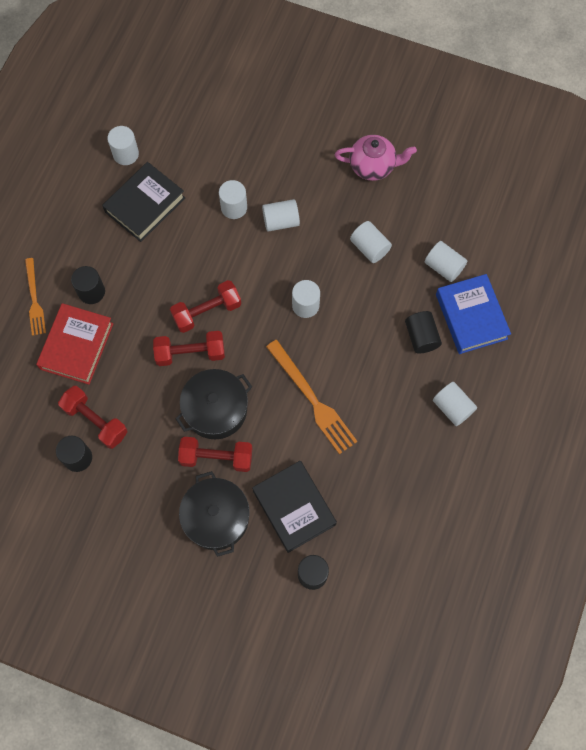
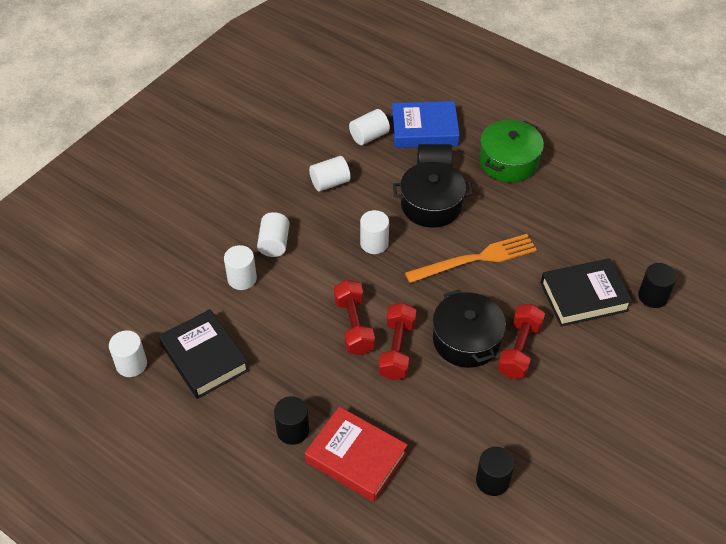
camera: 75 degrees left, 20 degrees down
orange fork [25,258,46,336] -> none
red dumbbell [58,386,128,449] -> none
black pot [179,471,250,557] -> black pot moved to [393,162,473,228]
pink teapot [335,135,417,181] -> none
white cylinder [433,382,477,426] -> green pot [480,120,544,183]

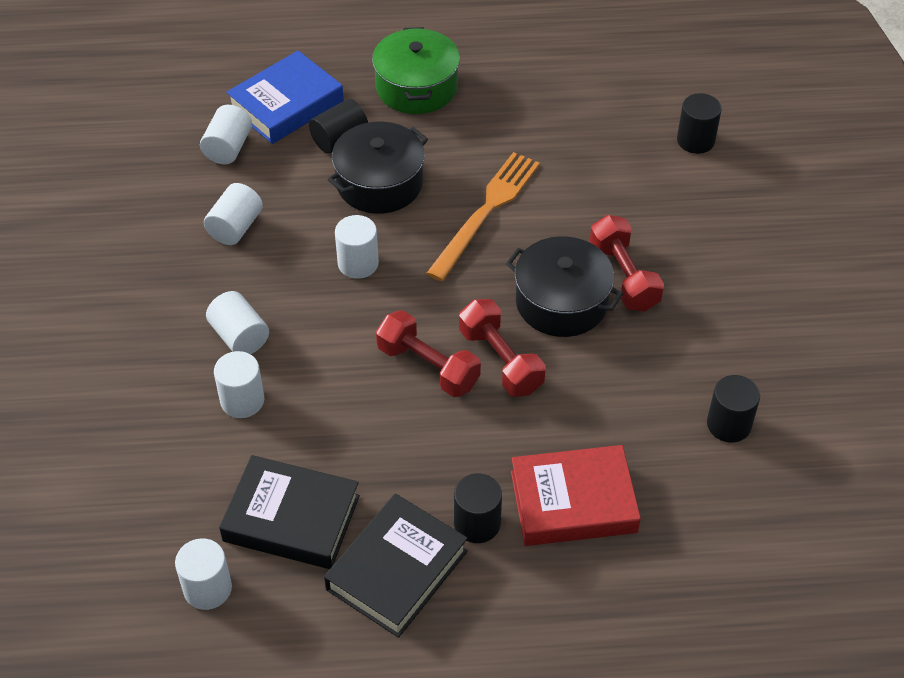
camera: 40 degrees left, 0 degrees up
black book [541,258,633,326] -> black book moved to [324,494,468,638]

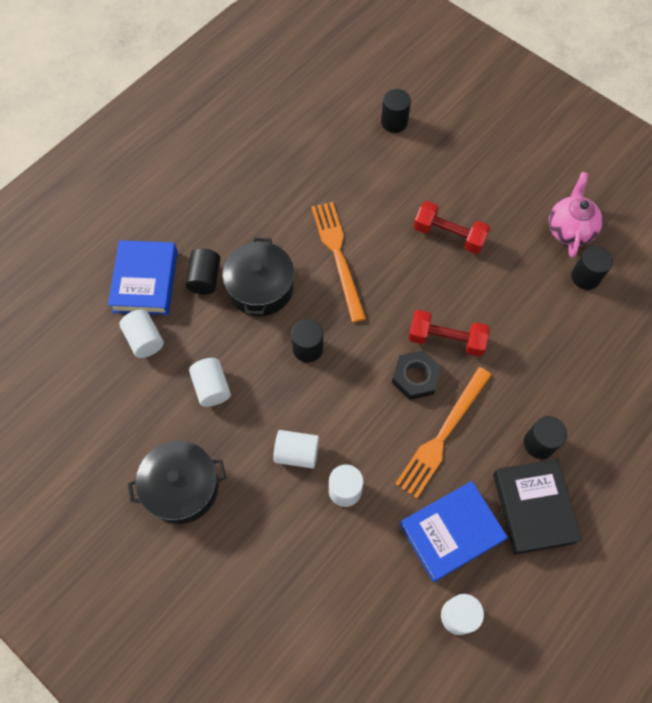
camera: 45 degrees left, 15 degrees up
black book [219,455,360,569] -> blue book [400,481,508,582]
white cylinder [335,215,379,279] -> black cylinder [291,319,323,362]
green pot [372,27,460,114] -> none
red dumbbell [376,310,481,397] -> black nut [392,350,441,400]
black pot [506,236,623,337] -> black pot moved to [128,441,226,524]
red book [511,445,641,546] -> none
none -> orange fork [395,367,491,498]
none -> pink teapot [549,172,603,258]

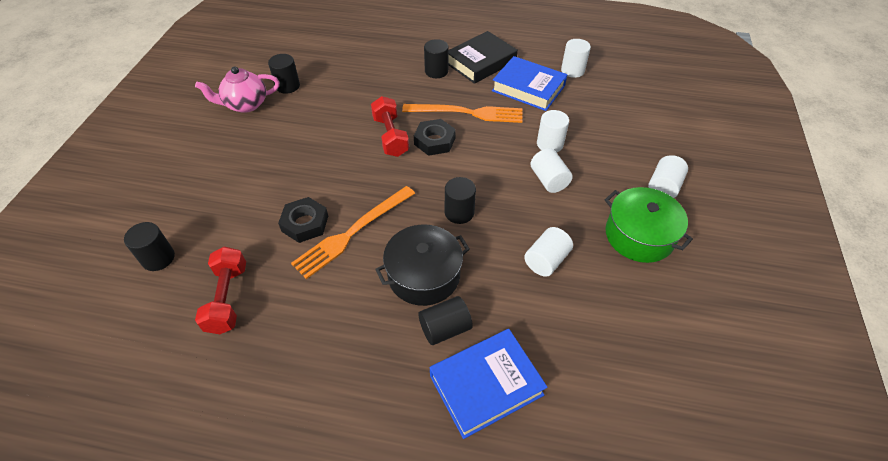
camera: 120 degrees left, 15 degrees down
white cylinder [119,310,164,358] -> white cylinder moved to [648,155,688,198]
black pot [128,441,226,524] -> green pot [605,187,693,263]
red dumbbell [414,201,490,254] -> red dumbbell moved to [195,247,246,334]
none -> black nut [278,197,328,243]

